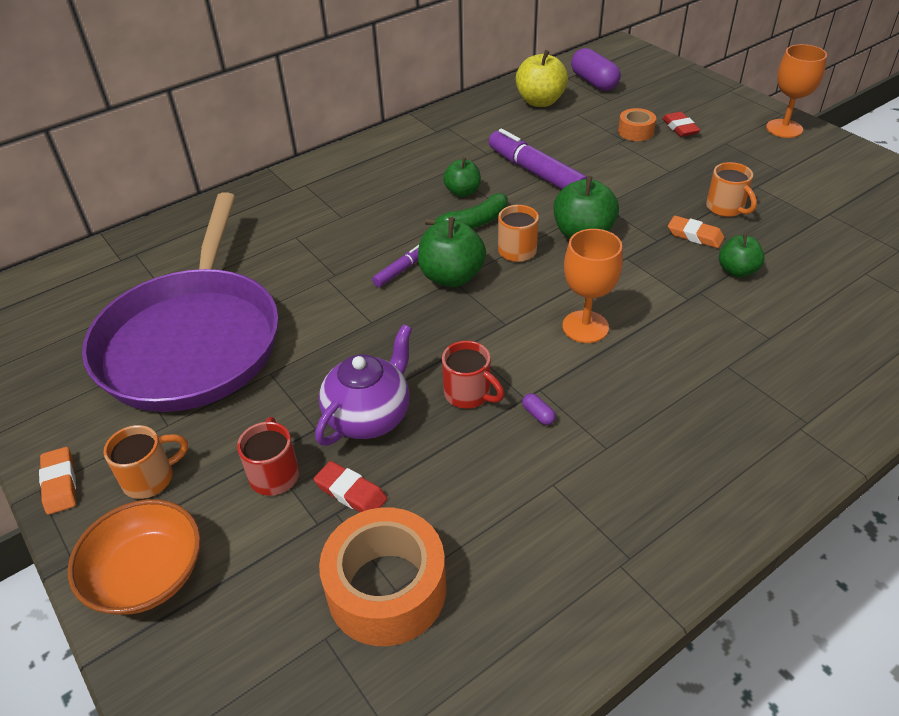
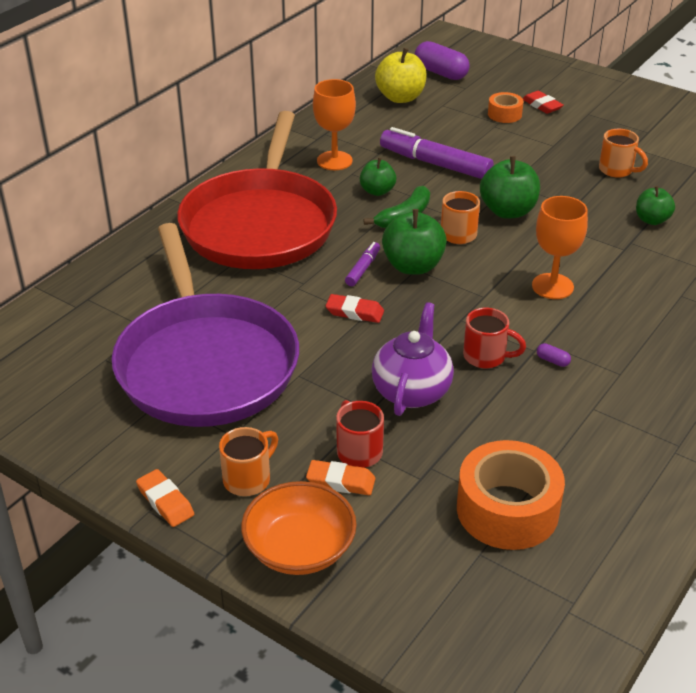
camera: 20 degrees left, 5 degrees down
red eraser [314,461,387,512] -> red eraser moved to [326,294,384,323]
orange eraser [668,216,724,248] -> orange eraser moved to [306,460,376,495]
orange goblet [766,44,827,138] -> orange goblet moved to [313,79,356,170]
none -> red pan [177,111,337,269]

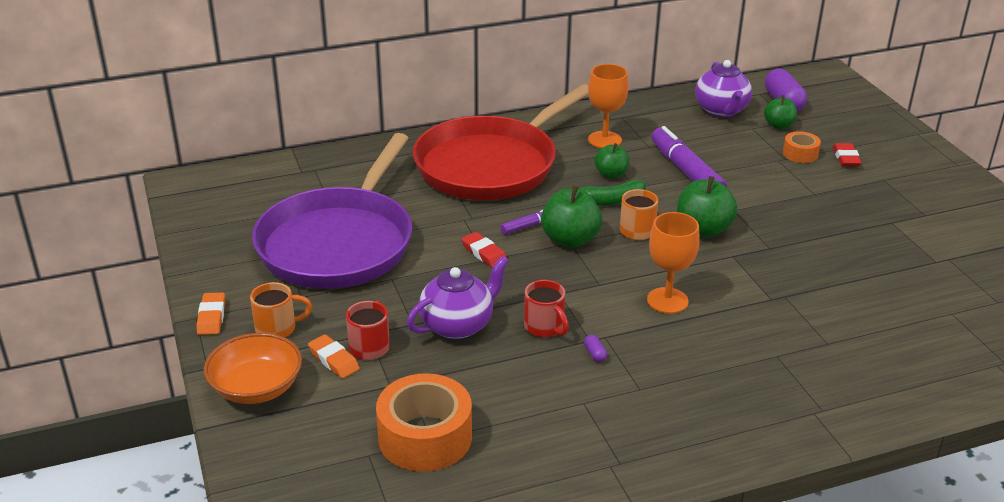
camera: 35 degrees right, 5 degrees down
yellow apple [375,48,427,103] -> purple teapot [695,60,752,117]
orange mug [599,129,648,178] -> none
green apple [636,186,675,225] -> green apple moved to [764,95,797,129]

